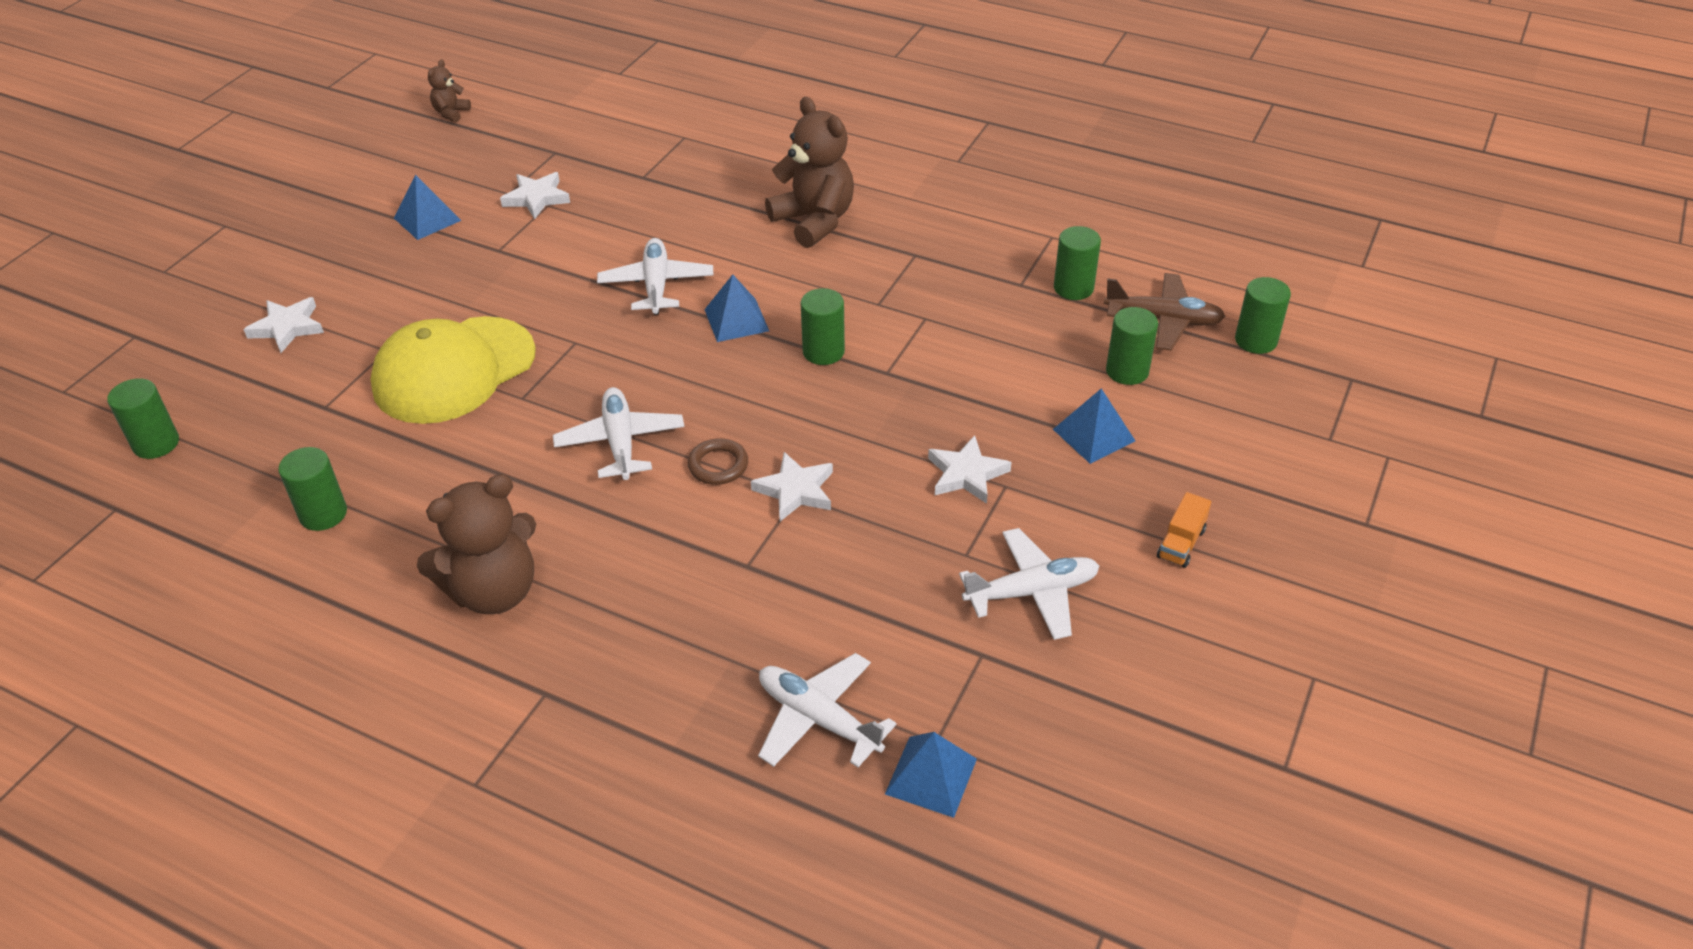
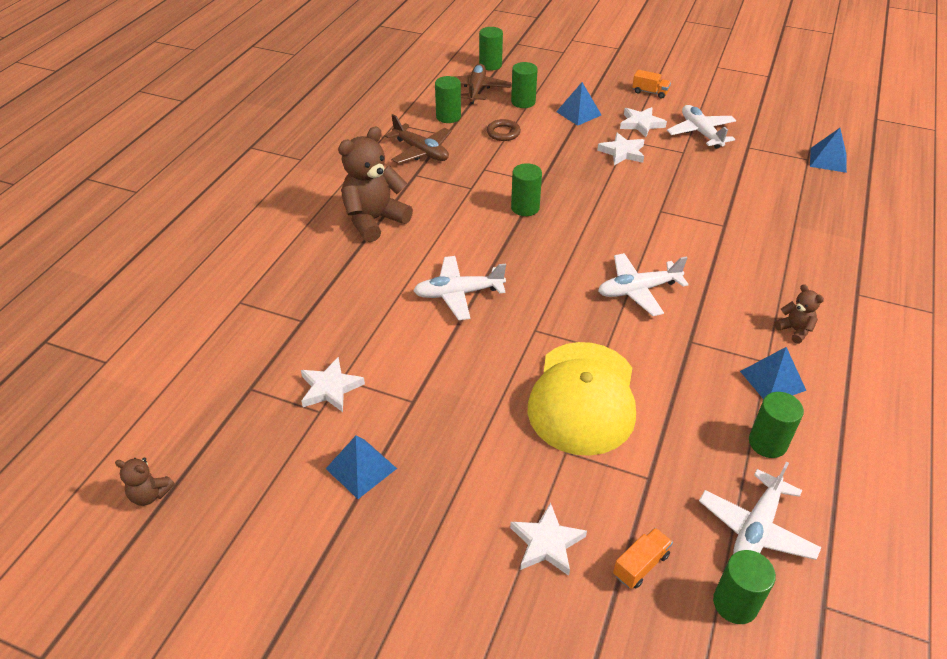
camera: 95 degrees left, 0 degrees up
yellow cap [371,316,536,424] -> yellow cap turned 60 degrees clockwise [528,342,636,456]
brown teddy bear [417,474,536,614] -> brown teddy bear [774,284,824,344], size x0.47
brown ring [688,438,748,485] -> brown ring moved to [487,119,521,141]
blue pyramid [704,274,769,342] -> blue pyramid moved to [740,347,806,399]
white star [751,452,833,521] -> white star moved to [620,107,667,137]
white plane [758,653,897,767] -> white plane moved to [699,462,822,560]
none -> brown plane [385,114,451,164]
none -> orange truck [613,528,673,589]

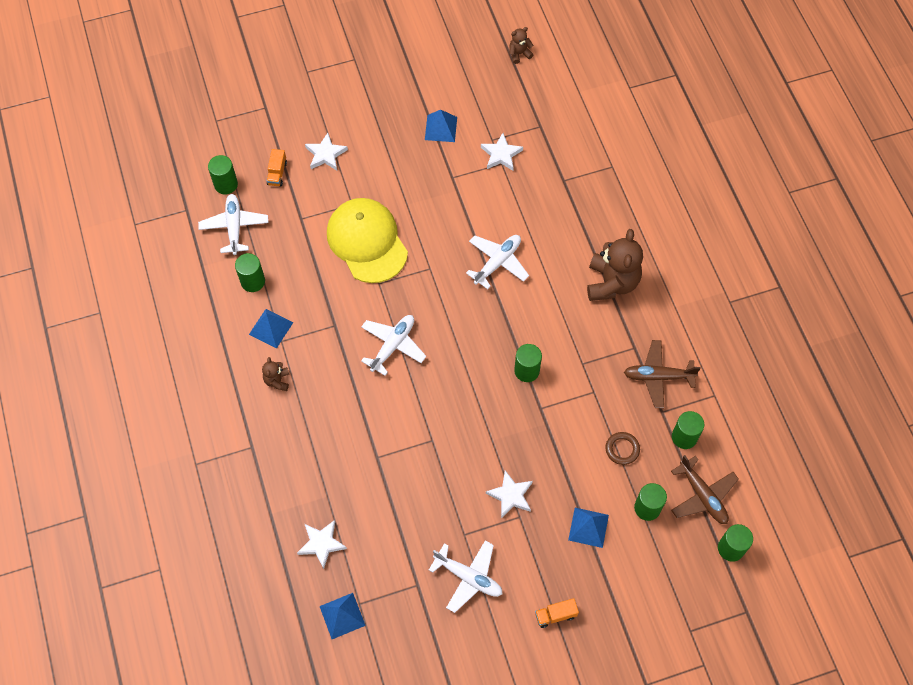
camera: 140 degrees right, 20 degrees up
white star [620,107,667,137] -> white star moved to [297,520,347,569]
brown teddy bear [774,284,824,344] -> brown teddy bear turned 75 degrees clockwise [262,357,289,391]

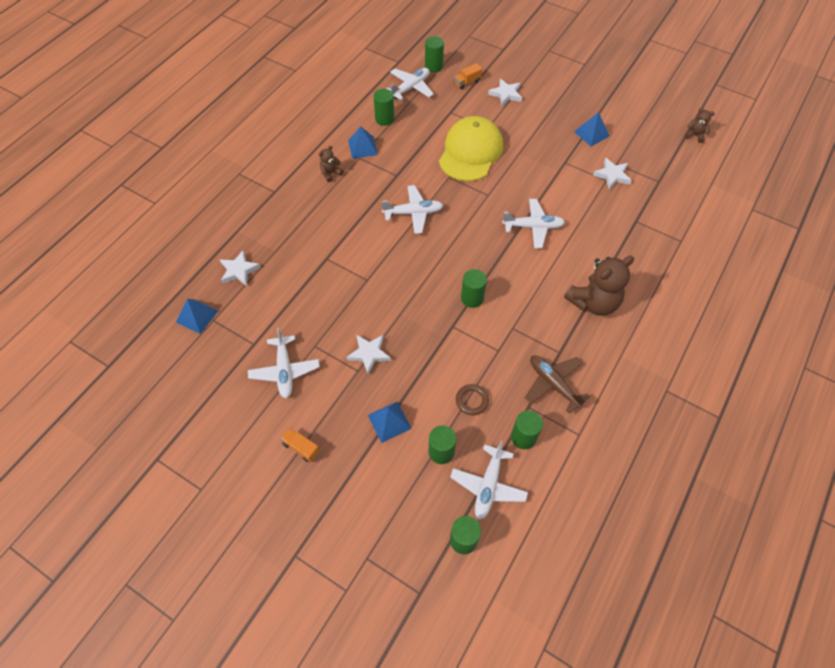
camera: 50 degrees right, 5 degrees down
brown plane [671,455,739,524] -> white plane [450,441,528,520]

